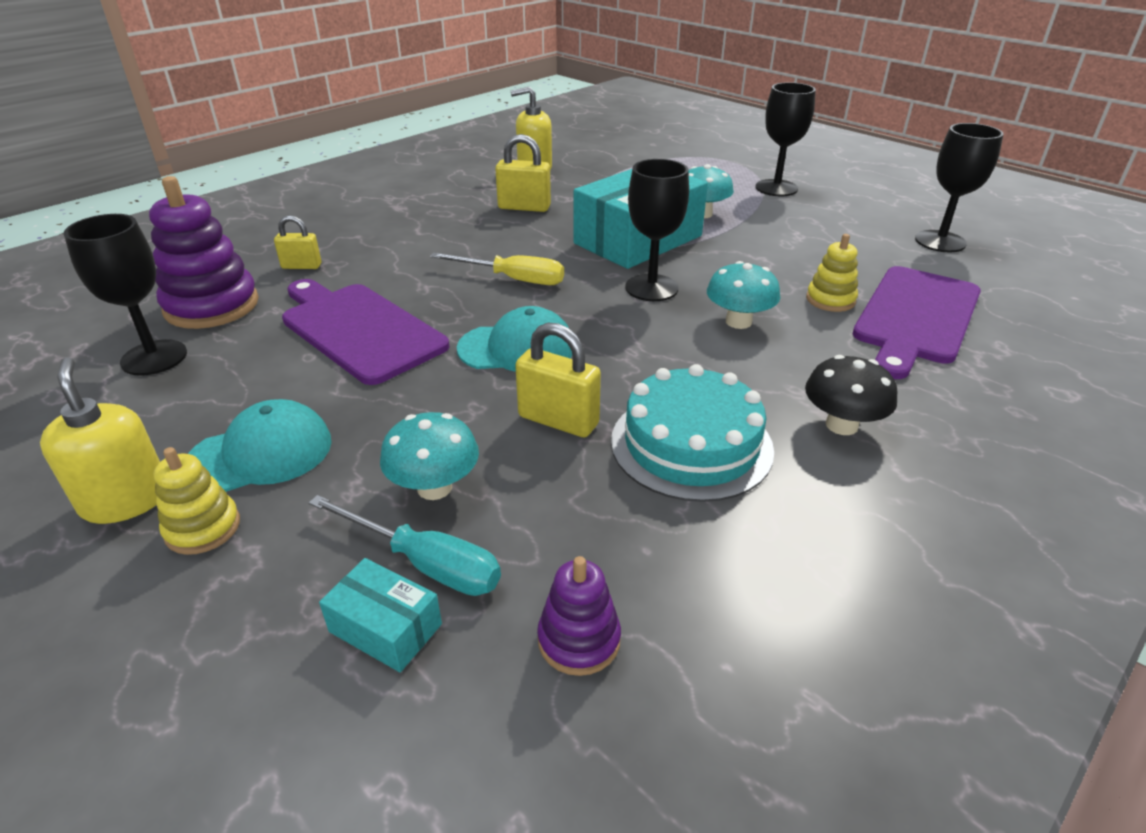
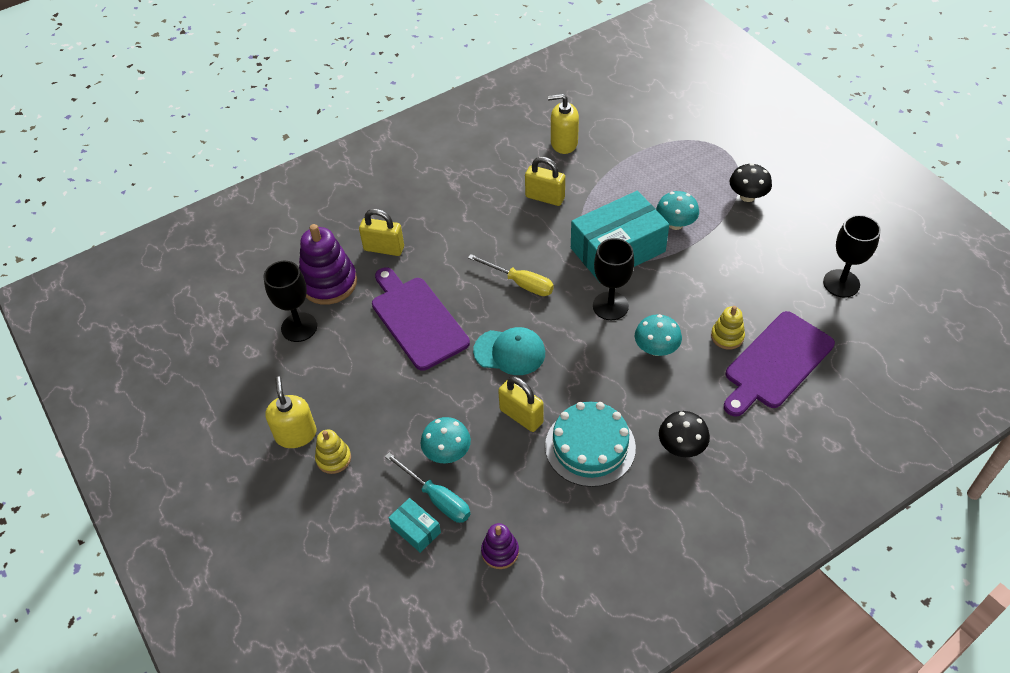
camera: 15 degrees right, 15 degrees up
turquoise cap [188,399,332,492] -> none
yellow padlock [274,215,321,269] -> yellow padlock [359,209,404,256], size x1.55
black goblet [755,82,816,196] -> black mushroom [729,163,772,202]

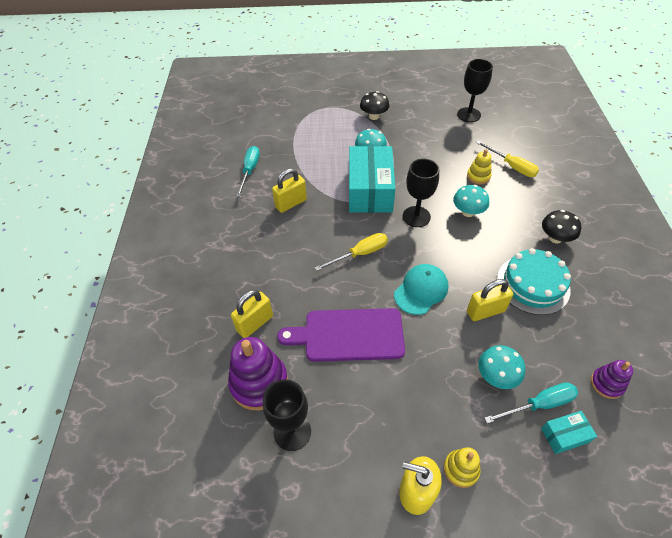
camera: 60 degrees left, 0 degrees up
yellow soap dispenser [548,94,579,154] -> turquoise screwdriver [236,146,260,197]
purple cutting board [724,311,835,417] -> yellow screwdriver [476,141,539,177]

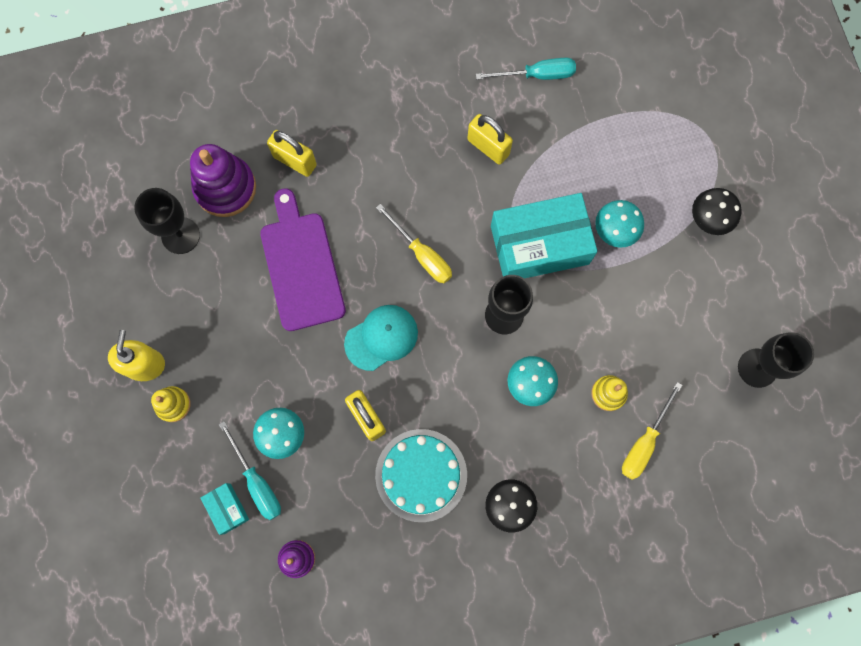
camera: 75 degrees right, 25 degrees up
turquoise cap [394,264,448,315] -> turquoise cap turned 60 degrees counterclockwise [344,305,418,371]

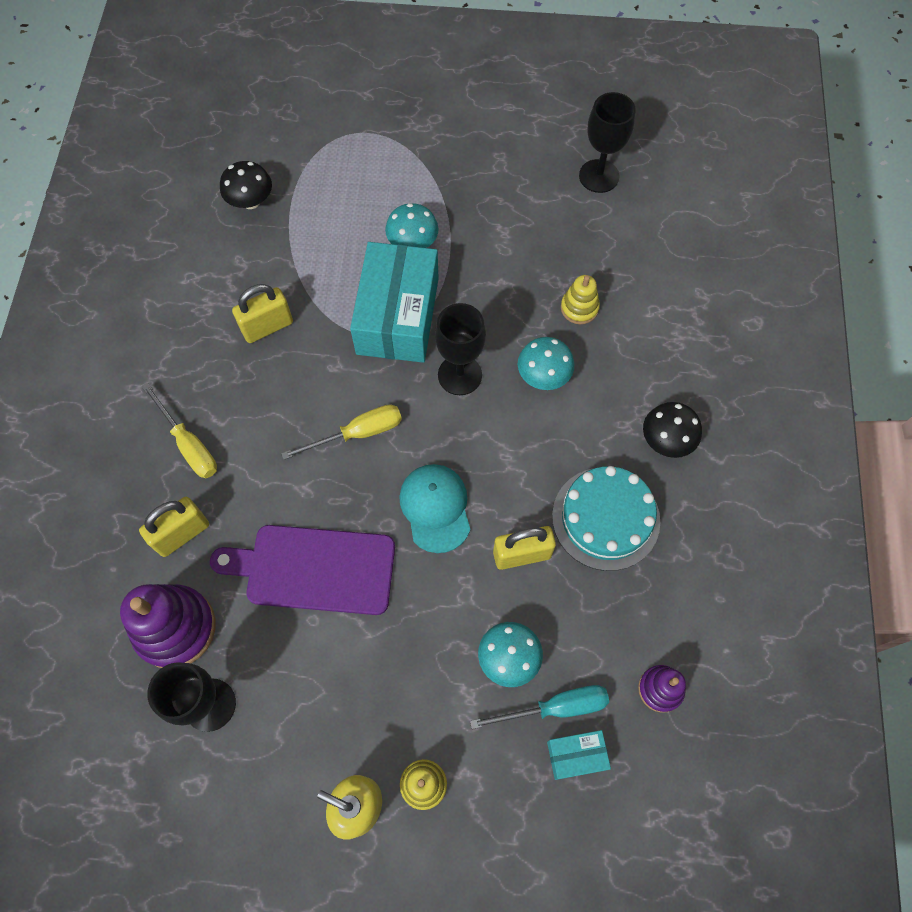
camera: 70 degrees left, 10 degrees down
turquoise screwdriver [476,57,576,80] -> none
yellow screwdriver [622,382,683,480] -> yellow screwdriver moved to [142,383,217,478]
black mushroom [692,188,742,235] -> black mushroom moved to [220,161,272,209]

